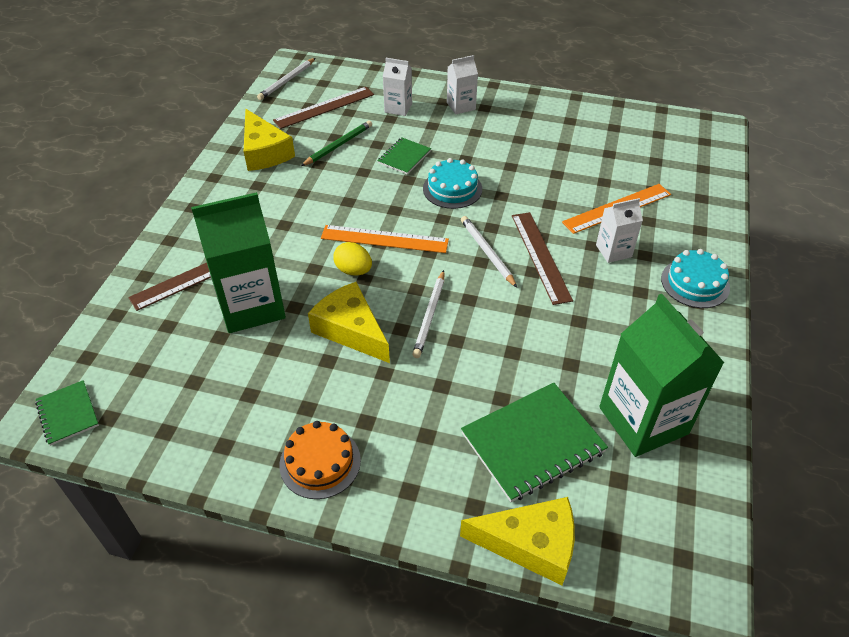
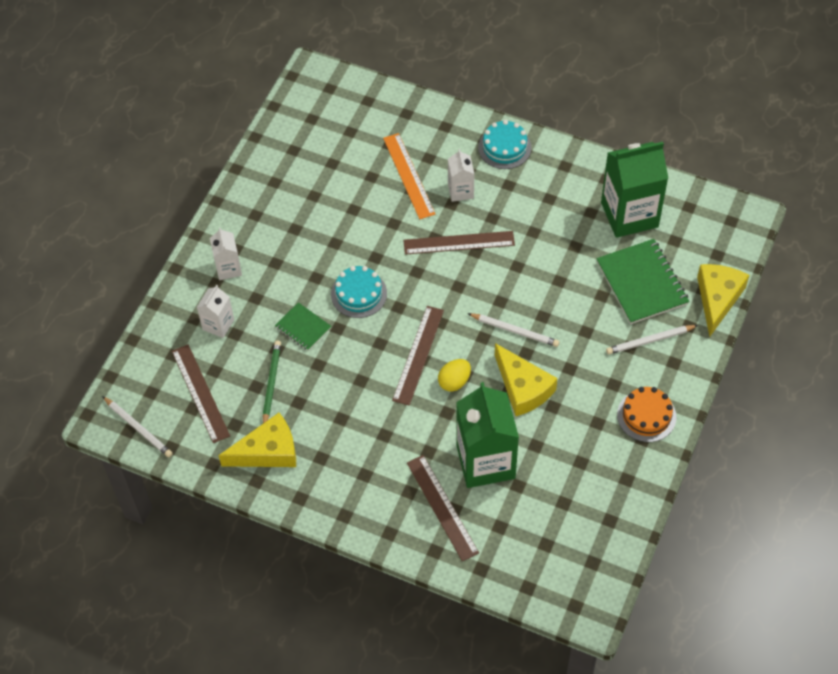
camera: 80 degrees left, 10 degrees up
green notebook [35,380,99,446] -> none
green pencil [301,121,372,166] -> green pencil turned 45 degrees clockwise [263,340,281,423]
yellow cheese [308,282,390,363] -> yellow cheese turned 90 degrees counterclockwise [495,343,558,416]
orange ruler [321,225,449,253] -> brown ruler [392,306,444,406]
white pencil [461,216,517,288] -> white pencil moved to [606,325,698,354]

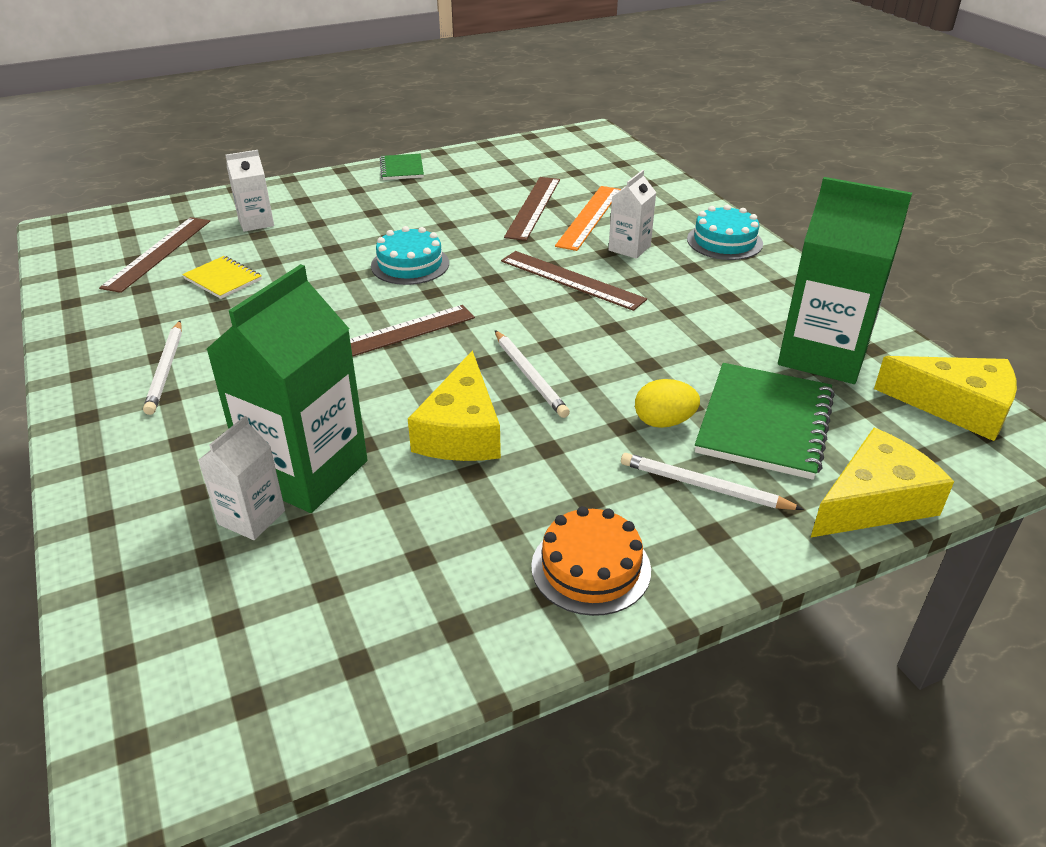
camera: 40 degrees right, 20 degrees down
white pencil [102,396,173,457] -> white pencil moved to [143,321,182,415]
white carton [210,228,242,280] -> white carton moved to [198,416,285,540]
yellow cheese [219,413,296,467] -> yellow cheese moved to [874,356,1017,441]
green pencil [263,340,281,423] -> yellow notebook [182,256,262,299]
green notebook [275,302,332,351] -> green notebook moved to [380,154,424,180]
brown ruler [407,455,479,561] -> brown ruler moved to [504,177,560,241]
yellow egg [438,359,471,391] -> yellow egg moved to [635,379,700,428]

